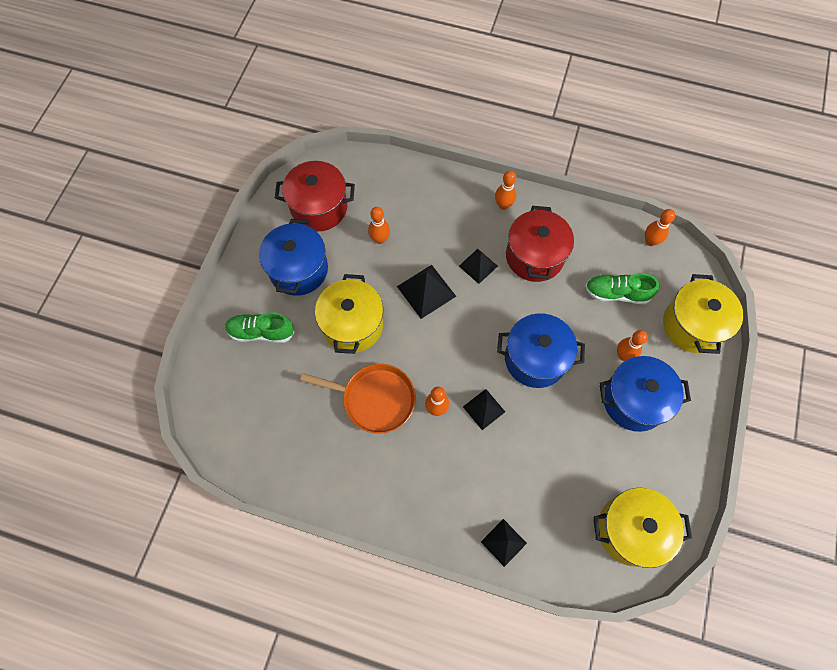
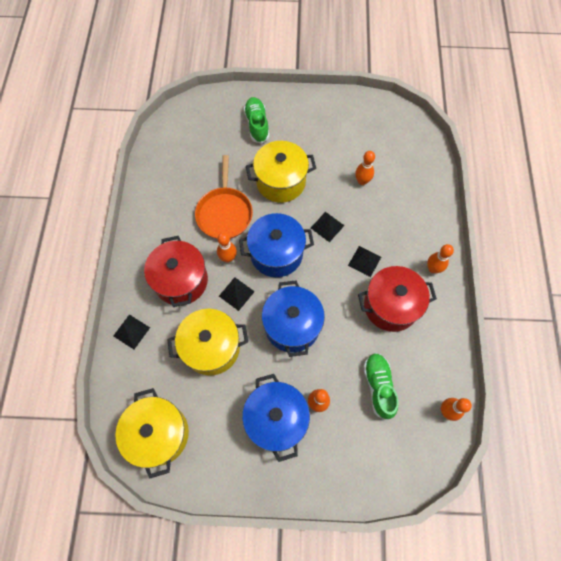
camera: 75 degrees right, 0 degrees up
blue pot [259,219,328,295] -> blue pot moved to [239,213,314,277]
red pot [275,161,355,232] -> red pot moved to [144,236,208,307]
black pyramid [397,265,456,319] -> black pyramid [311,212,345,242], size x0.66
yellow pot [663,274,743,354] -> yellow pot moved to [167,309,248,376]

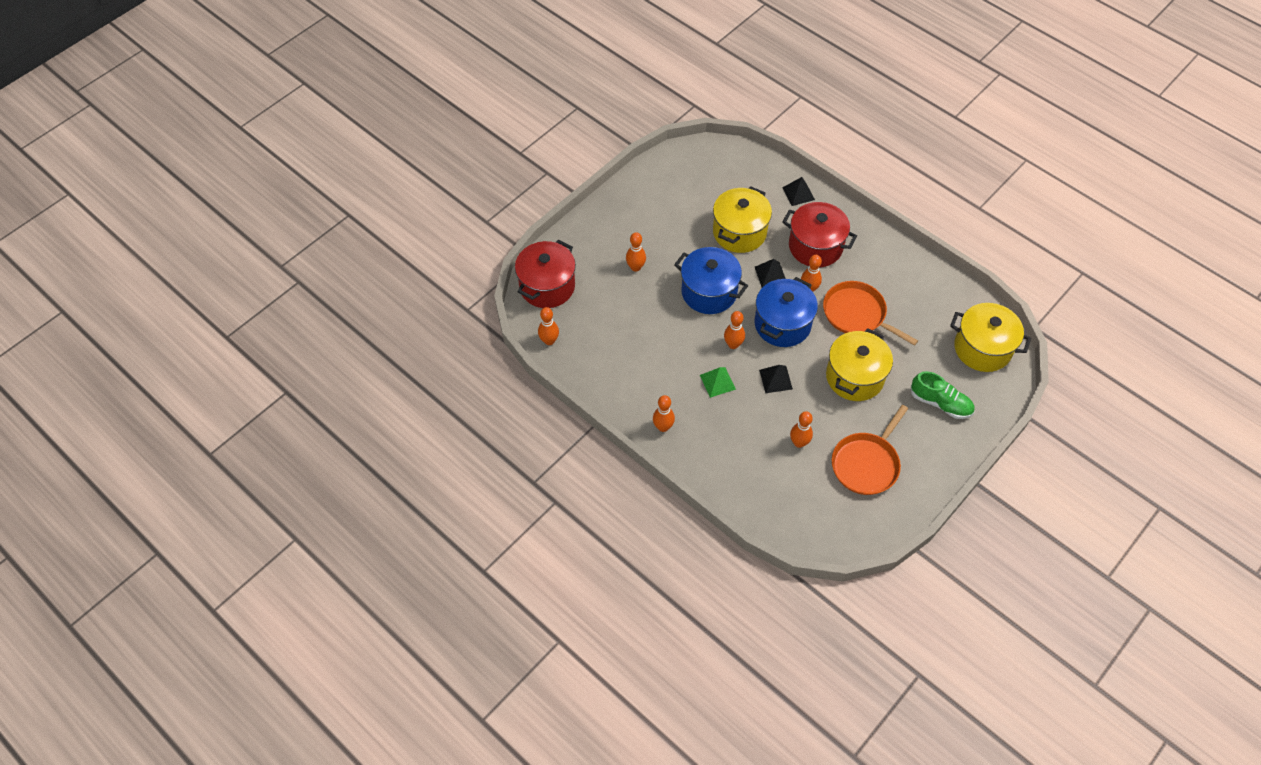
camera: 130 degrees right, 10 degrees down
yellow pot [115,388,189,479] -> yellow pot moved to [950,303,1031,372]
blue pot [242,374,310,462] -> none
black pyramid [348,246,381,277] -> green pyramid [700,367,736,398]
red pot [358,266,437,332] -> red pot moved to [515,240,576,308]
green shoe [363,353,399,420] -> none
none -> orange bowling pin [724,311,745,349]
none -> orange pan [832,405,908,495]

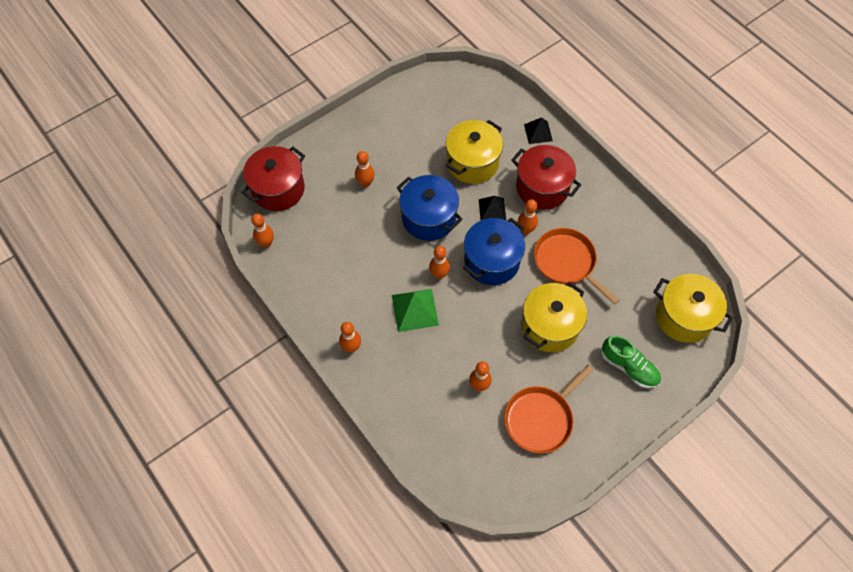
camera: 10 degrees right, 5 degrees up
green pyramid [700,367,736,398] -> green pyramid [392,289,439,332], size x1.51
black pyramid [759,365,793,393] -> none

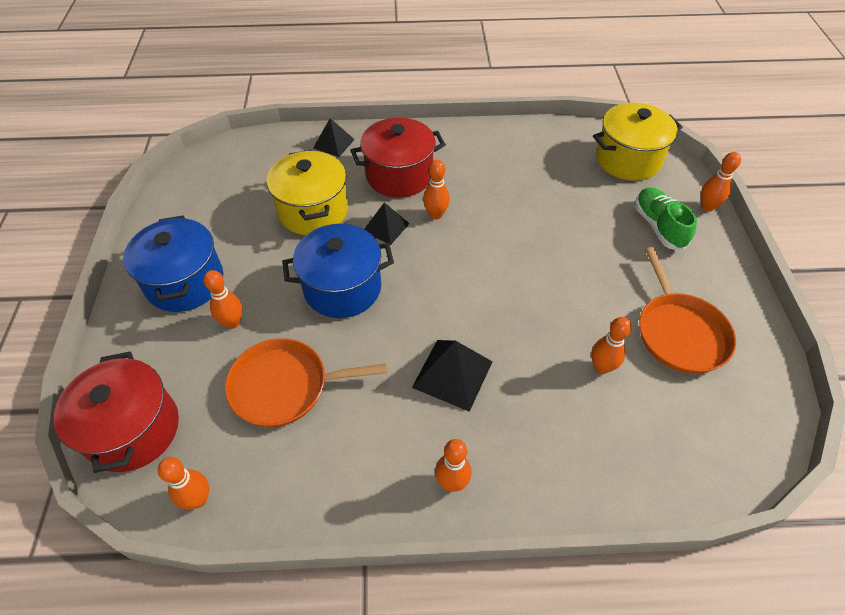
camera: 55 degrees left, 10 degrees down
green pyramid [392,289,439,332] -> black pyramid [412,340,493,412]
orange bowling pin [429,246,450,279] -> orange bowling pin moved to [701,152,741,212]
blue pot [463,218,525,285] -> blue pot moved to [123,215,223,312]
yellow pot [521,281,587,352] -> none
orange pan [534,228,620,305] -> orange pan moved to [225,338,387,427]
green shoe [601,335,661,388] -> green shoe turned 90 degrees counterclockwise [635,187,697,251]

